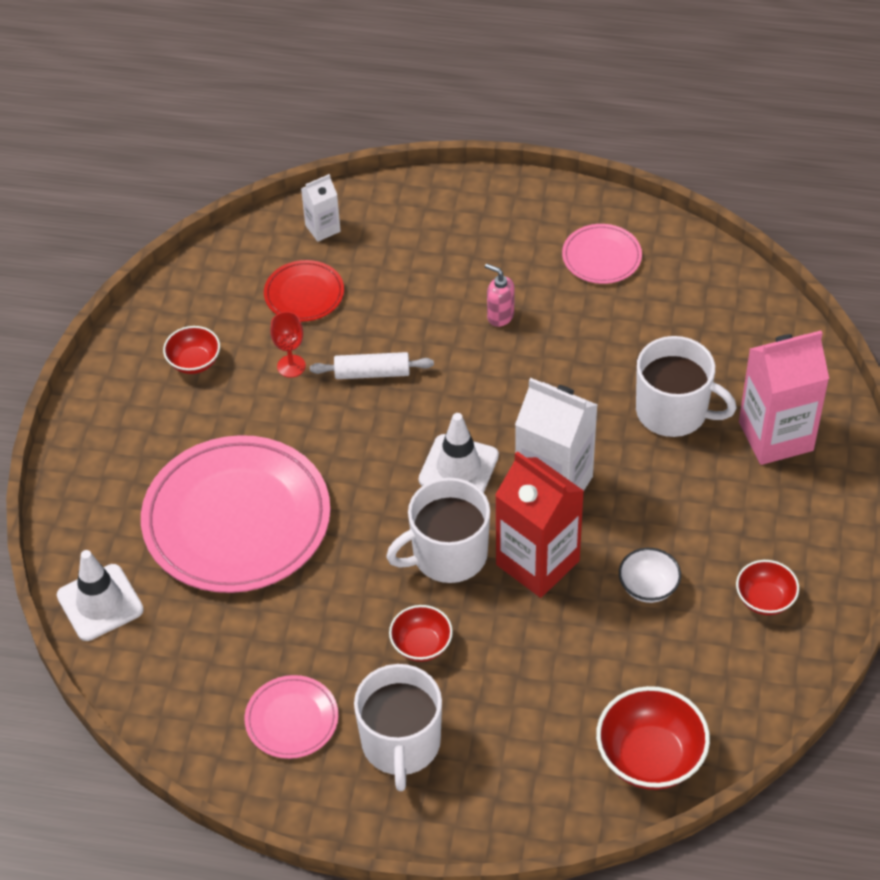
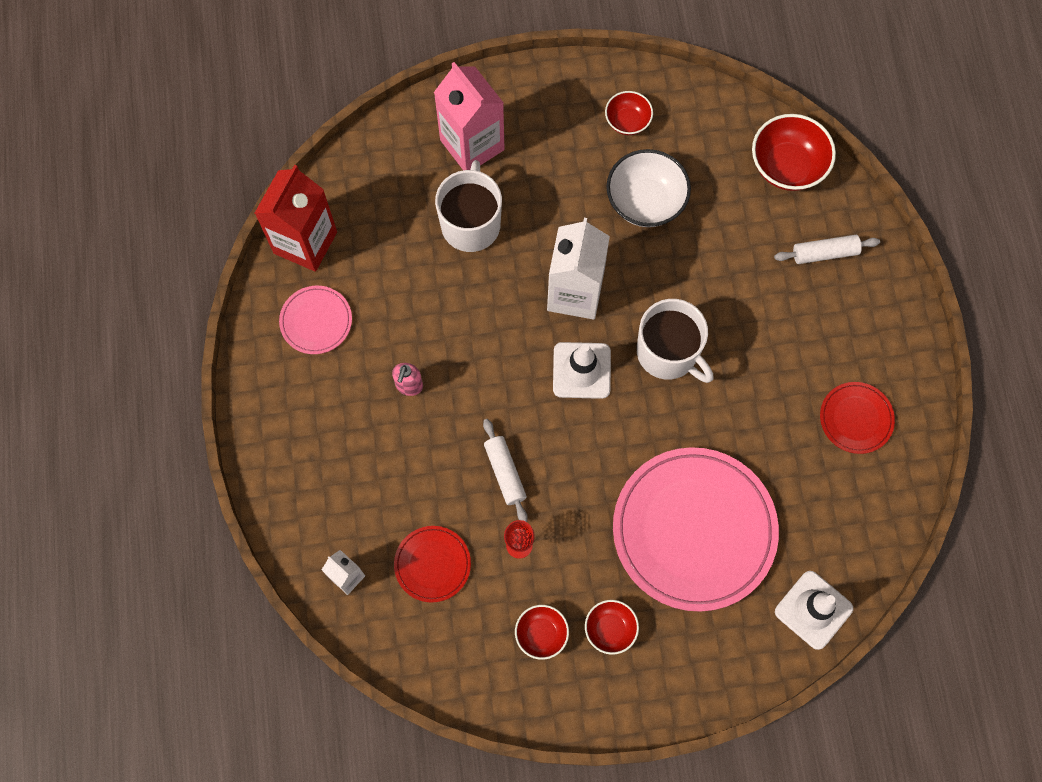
camera: 110 degrees left, 20 degrees up
pink plate [245,675,338,759] -> red plate [820,382,895,454]
white mug [354,664,442,791] -> none
red bowl [389,605,453,662] -> red bowl moved to [585,600,639,655]
red carton [495,451,584,598] -> red carton moved to [255,165,337,272]
white bowl [619,548,681,603] -> white bowl [606,149,691,227], size x1.70
none -> white rolling pin [774,235,880,264]

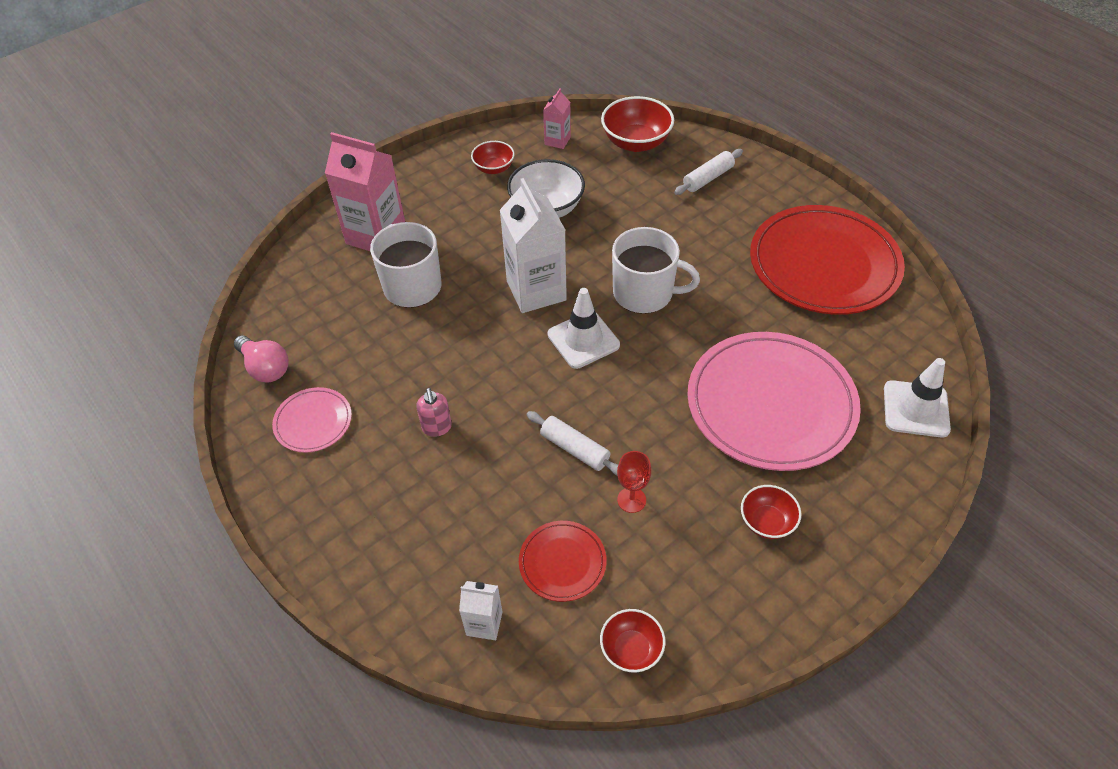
camera: 30 degrees left, 20 degrees down
red carton [255,165,337,272] -> pink light bulb [234,336,289,383]
red bowl [515,605,569,660] -> red bowl moved to [600,609,666,673]
red plate [820,382,895,454] -> red plate [750,205,905,315], size x2.16
none -> pink carton [543,88,571,149]

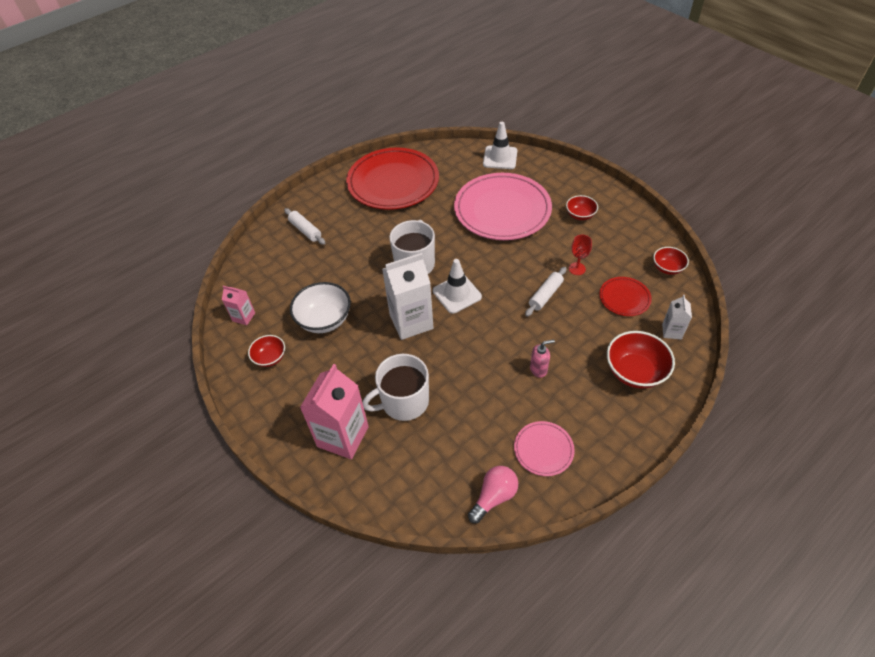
camera: 90 degrees left, 0 degrees up
red bowl [601,96,674,152] -> red bowl moved to [607,331,675,389]

